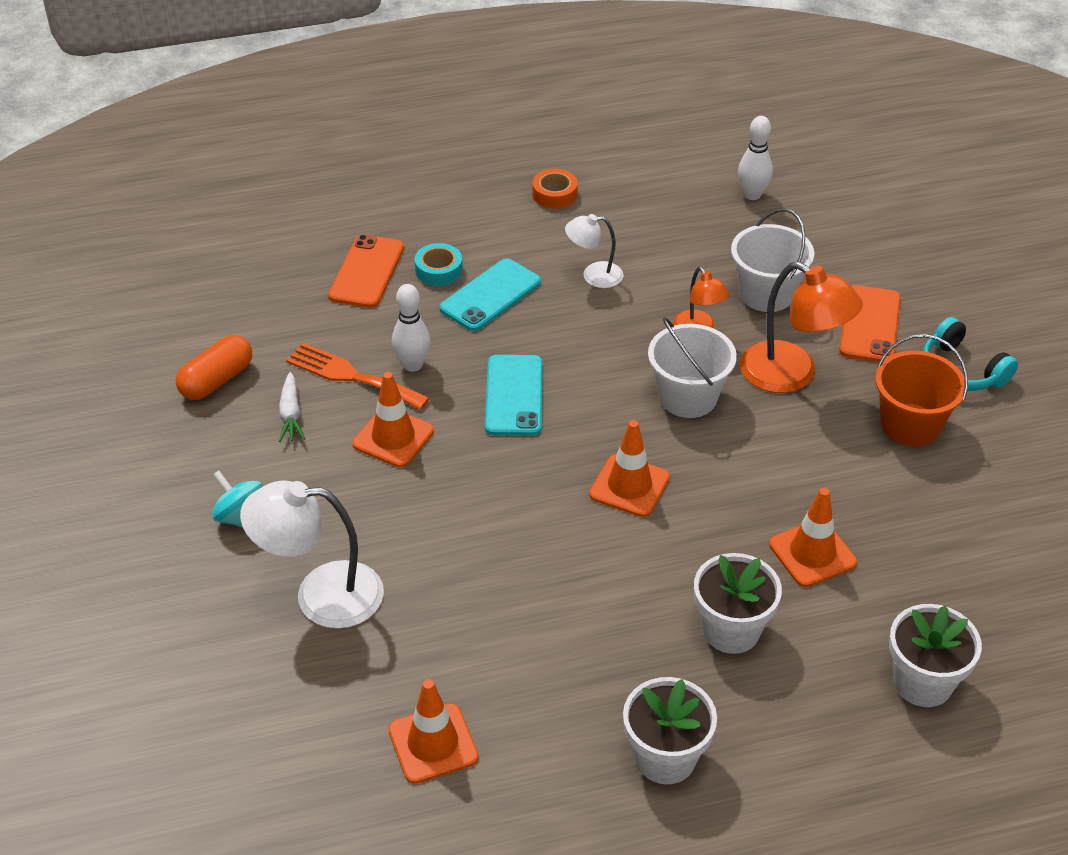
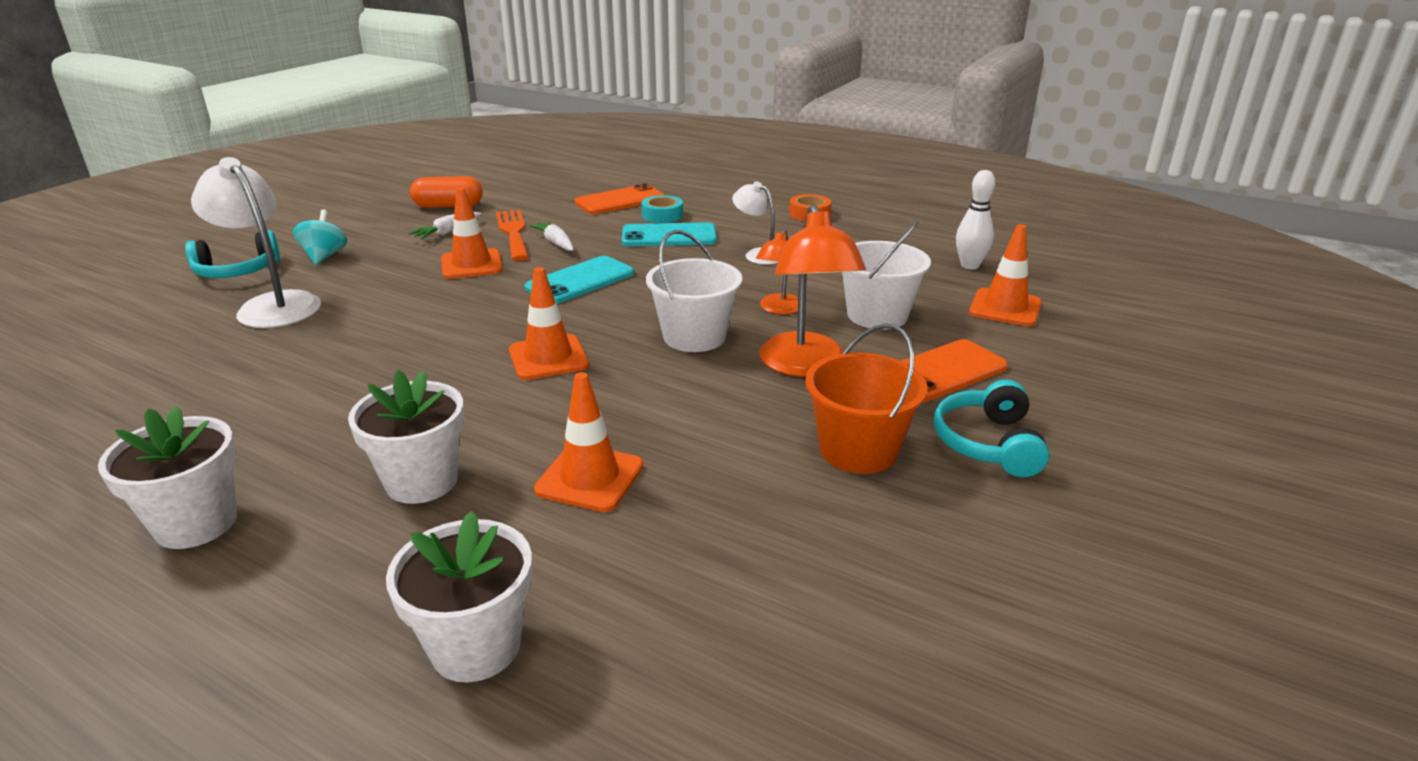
camera: 45 degrees right, 15 degrees down
orange traffic cone [388,679,478,784] -> orange traffic cone moved to [969,224,1042,326]
white bowling pin [392,284,431,372] -> white carrot [529,221,574,251]
none -> turquoise headphones [185,230,280,278]

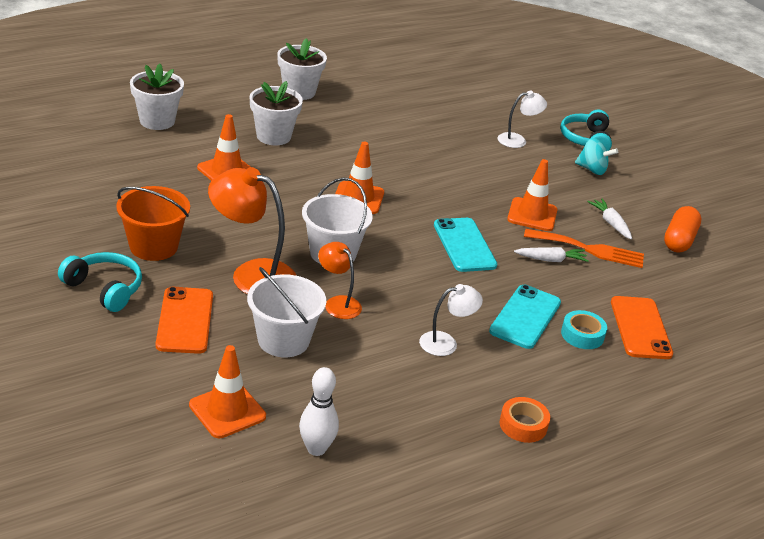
camera: 115 degrees right, 5 degrees up
white lamp [191,157,321,328] -> white lamp [498,91,547,148], size x0.57

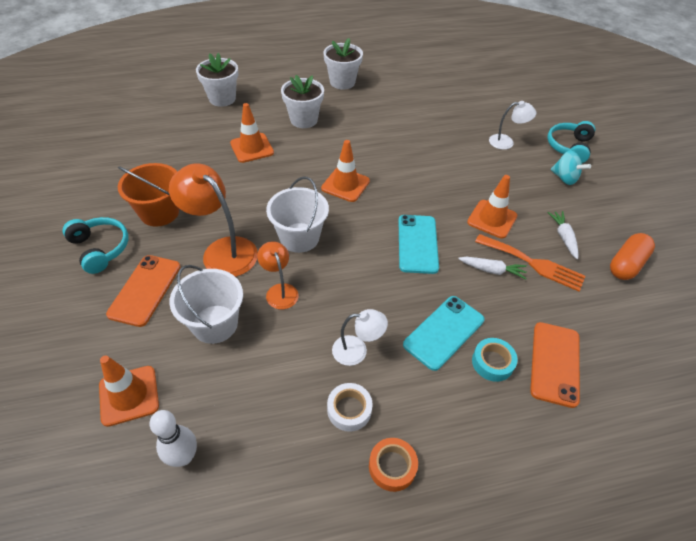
camera: 20 degrees right, 15 degrees up
none -> white tape [327,383,373,432]

